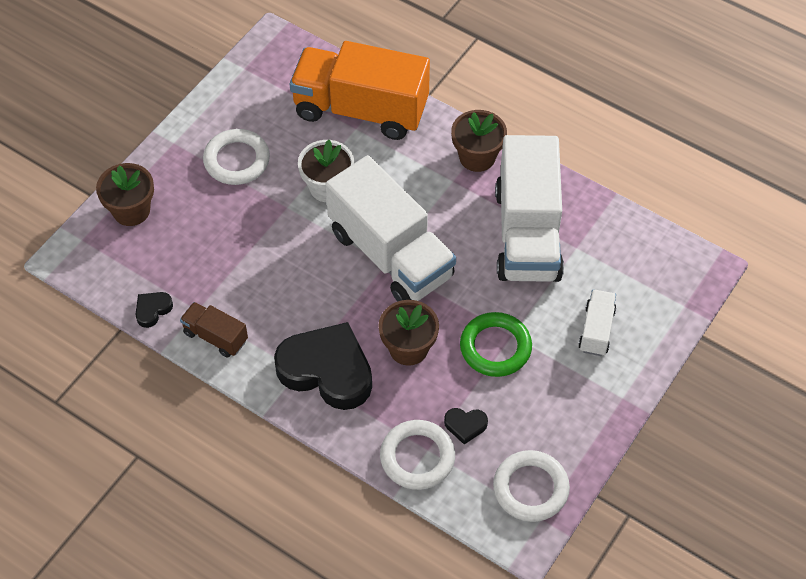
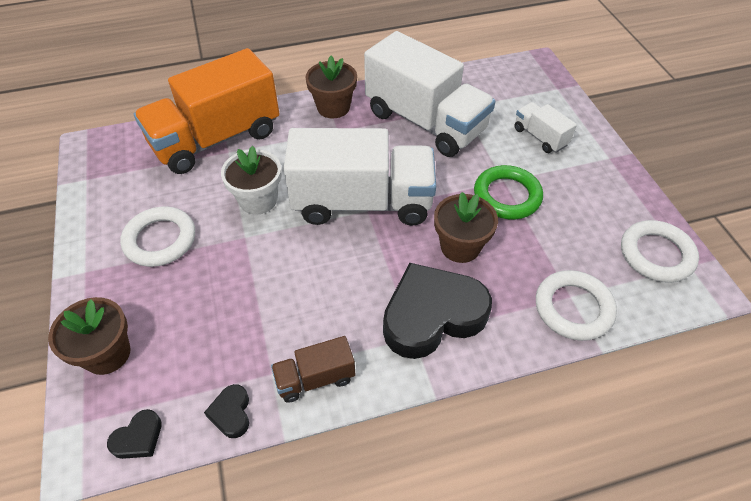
camera: 50 degrees left, 5 degrees down
black heart [444,408,488,445] -> black heart moved to [107,409,162,459]

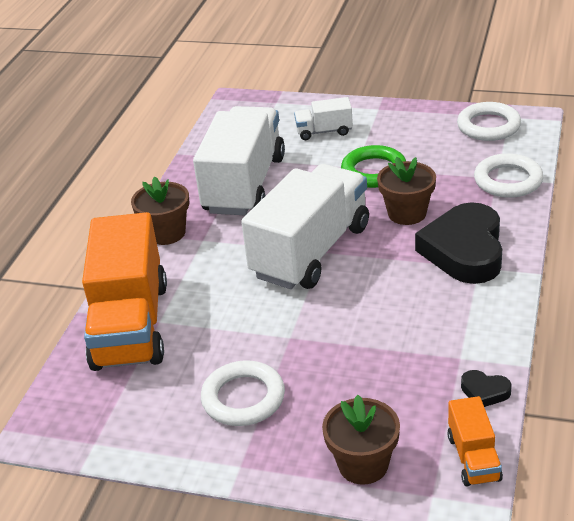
camera: 55 degrees left, 15 degrees down
black heart [107,409,162,459] -> orange truck [447,396,503,487]
white flower pot [221,146,281,215] -> none
brown truck [271,336,355,403] -> none
white truck [364,31,496,157] -> white truck turned 60 degrees counterclockwise [193,106,285,215]

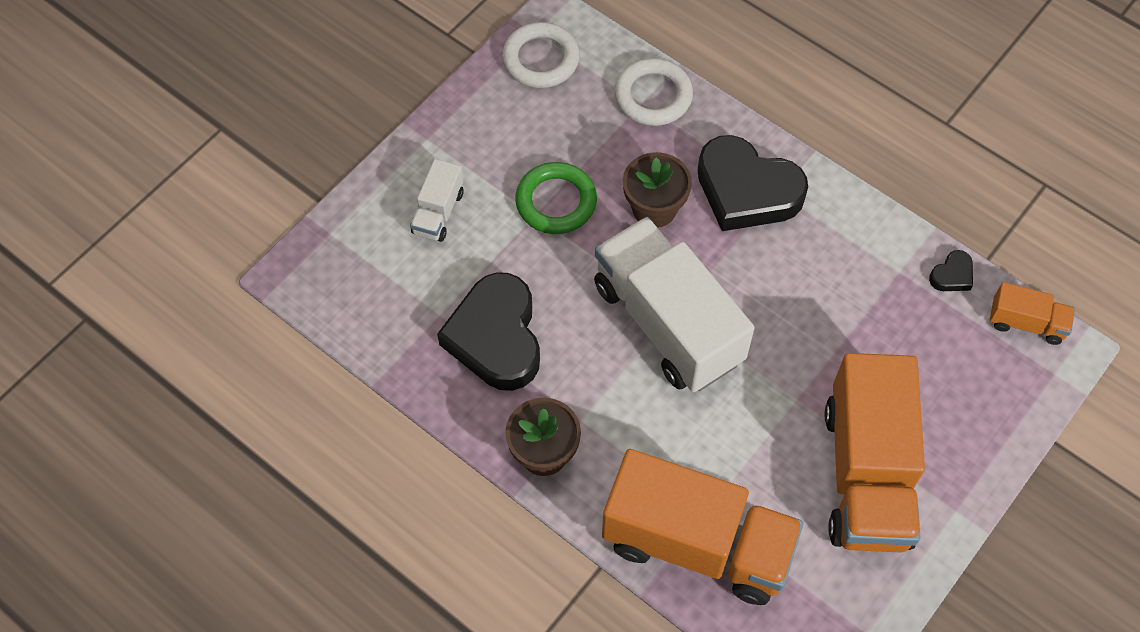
camera: 70 degrees left, 25 degrees up
white truck [193,106,285,215] -> black heart [437,272,540,391]
white ring [201,360,285,426] -> orange truck [825,353,925,552]
brown flower pot [322,395,400,485] -> none

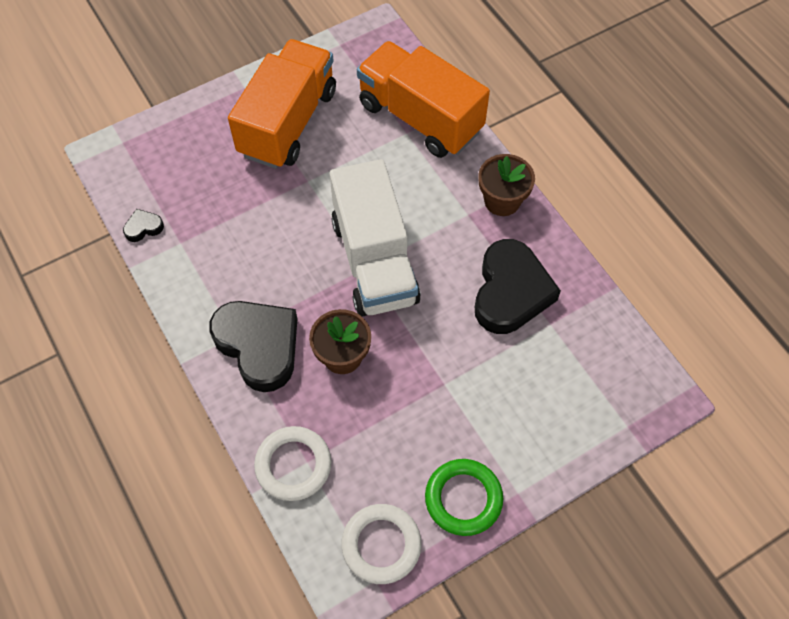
camera: 160 degrees left, 0 degrees up
white truck [410,159,463,242] -> none
green ring [515,162,597,234] -> green ring moved to [425,459,503,536]
orange truck [990,282,1075,345] -> none

